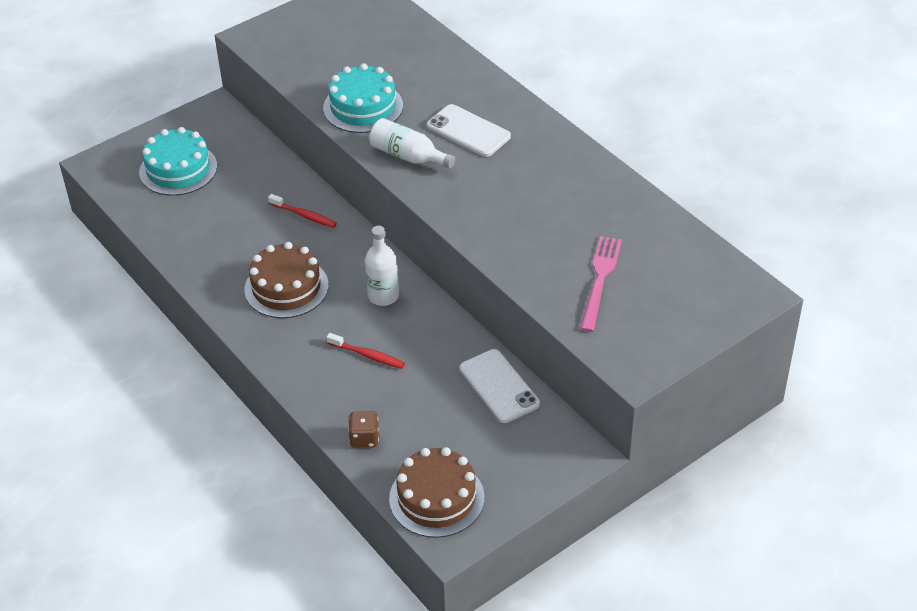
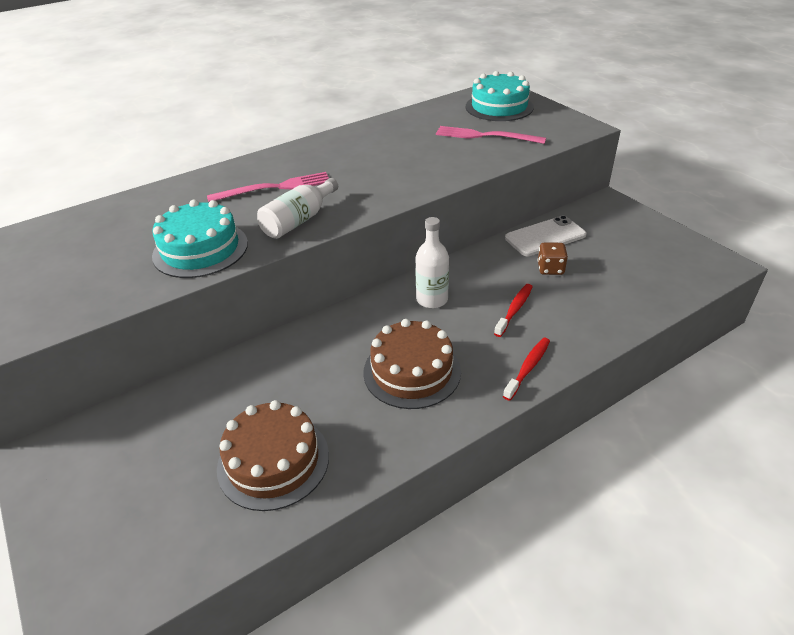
camera: 85 degrees left, 5 degrees down
turquoise cake [139,127,217,196] -> turquoise cake moved to [466,71,534,121]
red toothbrush [268,194,337,228] -> red toothbrush moved to [503,338,550,401]
brown dice [348,411,379,448] -> brown dice moved to [538,242,568,275]
brown cake [389,447,484,538] -> brown cake moved to [217,400,329,511]
white phone [427,104,511,157] -> pink fork [207,172,329,202]

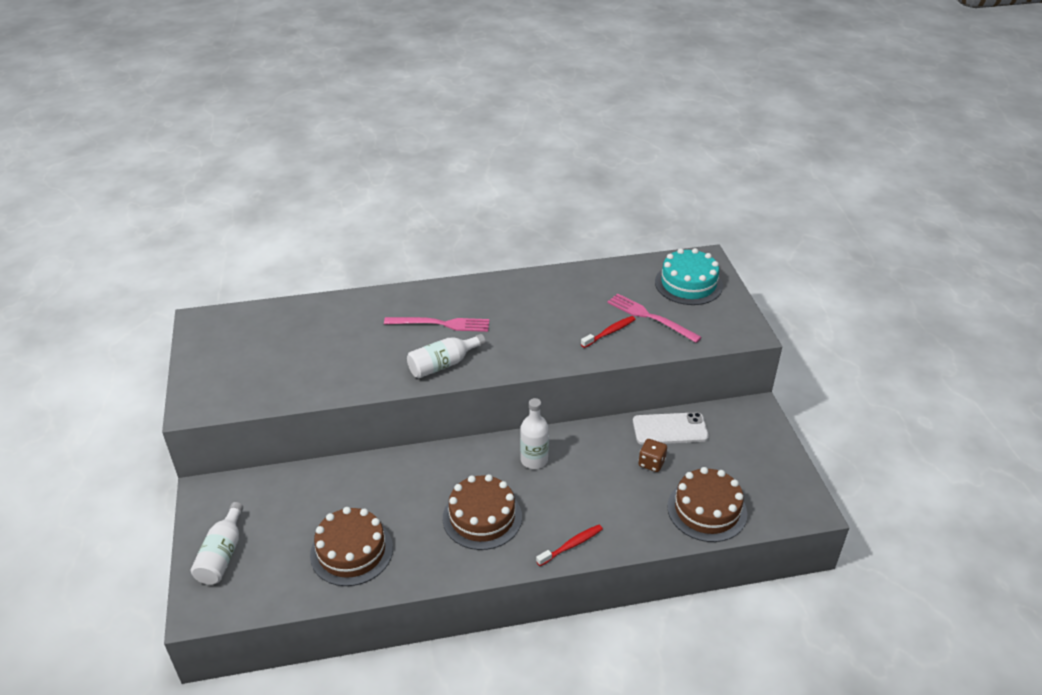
camera: 20 degrees right, 0 degrees up
turquoise cake [152,200,248,278] -> none
red toothbrush [494,284,533,337] -> red toothbrush moved to [581,316,635,348]
none -> white bottle [191,502,243,585]
none -> brown cake [667,467,747,542]

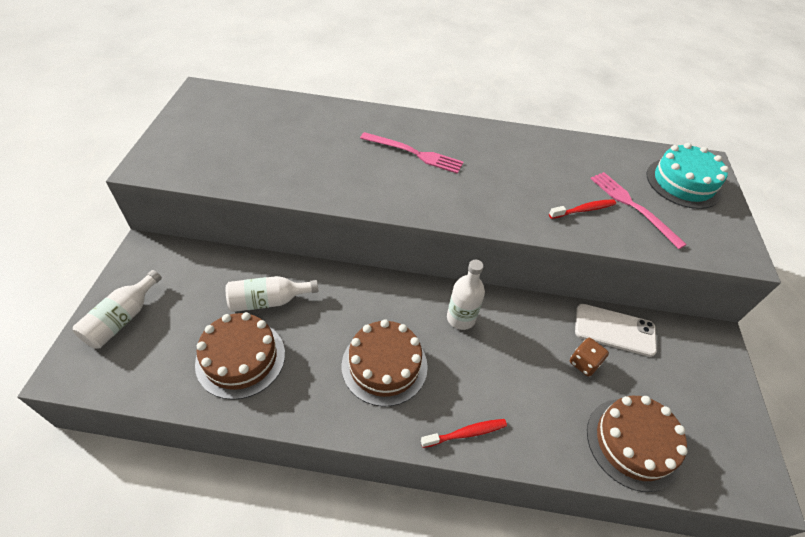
camera: 15 degrees right, 10 degrees up
white bottle [407,334,486,378] -> white bottle moved to [226,276,318,312]

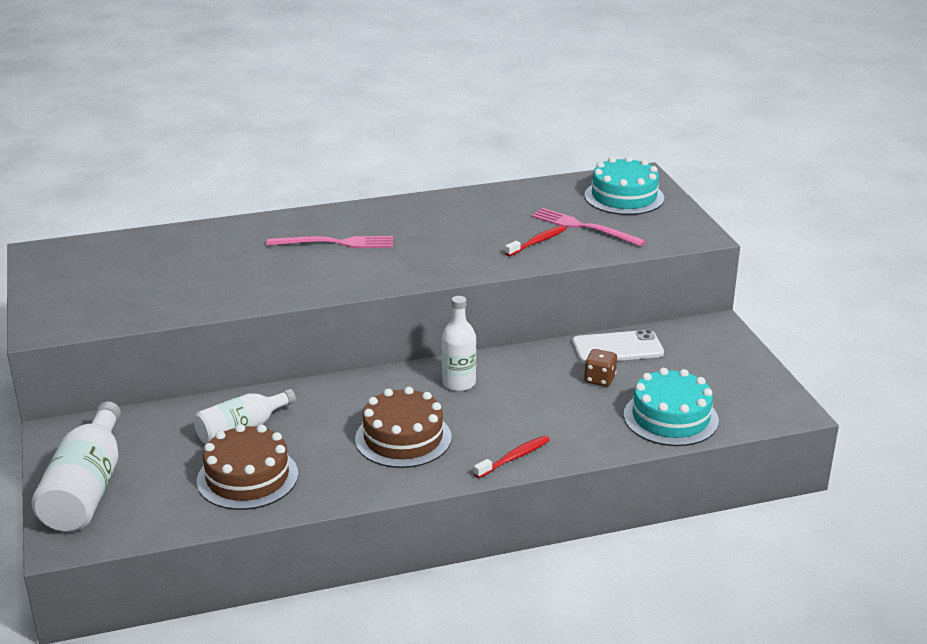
camera: 20 degrees left, 20 degrees down
white bottle [73,270,162,349] -> white bottle [32,402,121,532], size x1.54
brown cake [587,396,688,492] -> turquoise cake [624,368,719,446]

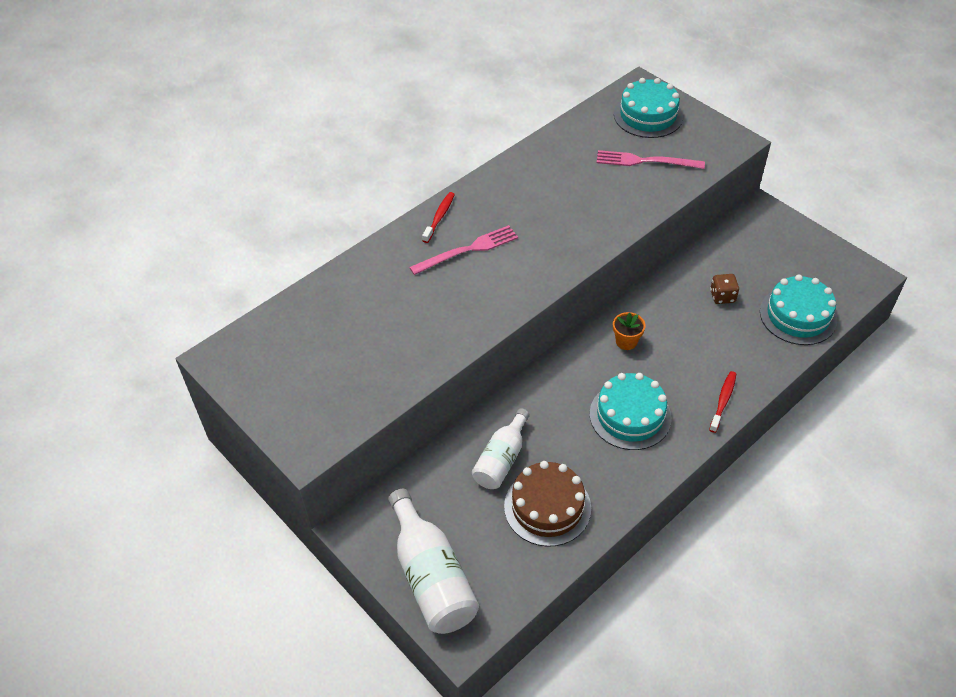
camera: 25 degrees left, 20 degrees up
brown cake [355,387,452,468] -> turquoise cake [590,373,672,450]
white bottle [442,296,476,391] -> orange flower pot [613,312,645,350]
red toothbrush [505,226,566,256] -> red toothbrush moved to [422,192,455,243]
white phone [572,329,664,363] -> none

